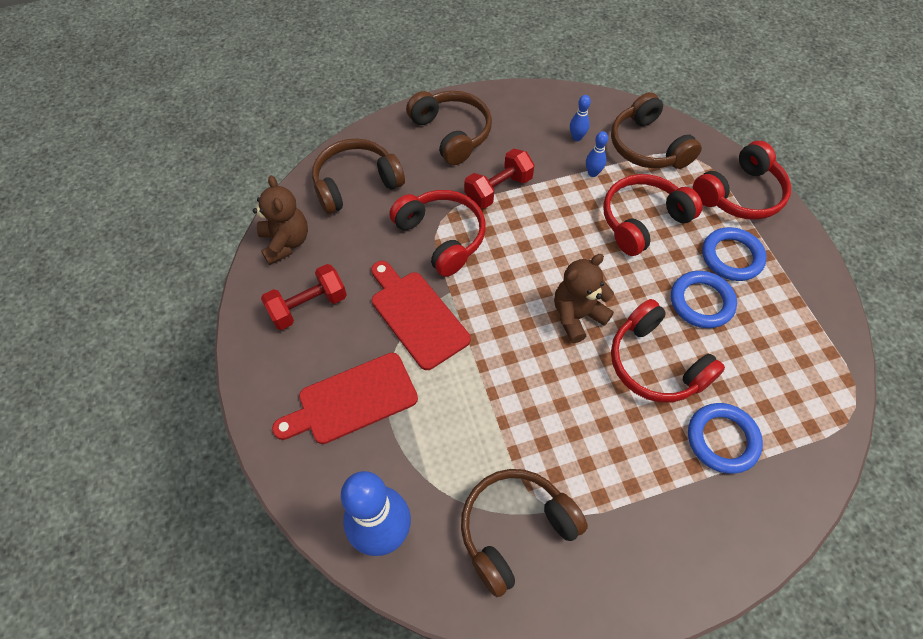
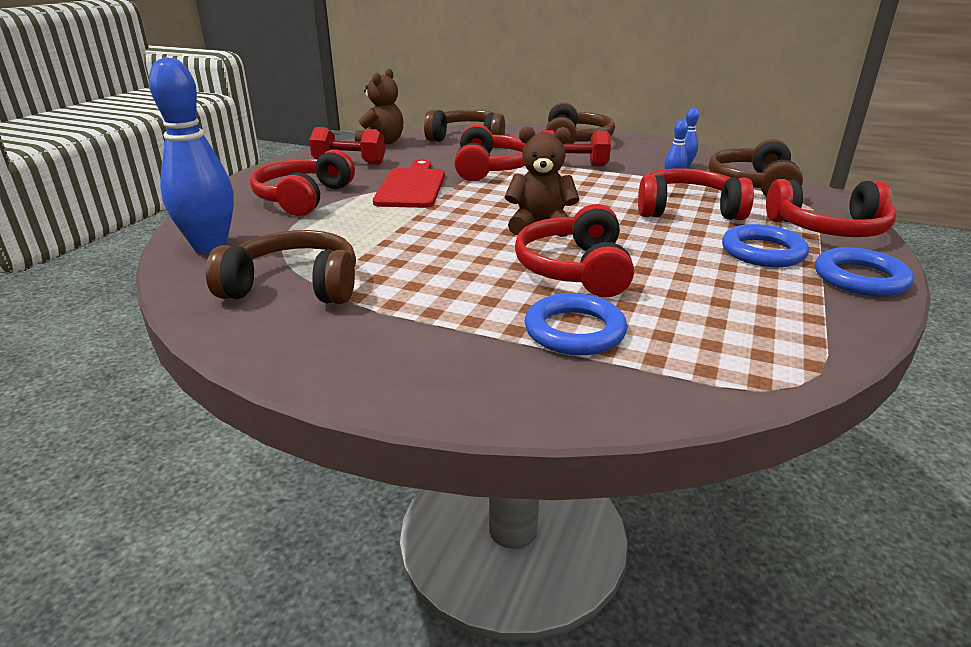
camera: 40 degrees right, 30 degrees down
red cutting board [272,353,418,444] -> red headphones [250,149,355,216]
blue ring [671,271,737,328] -> blue ring moved to [815,247,914,297]

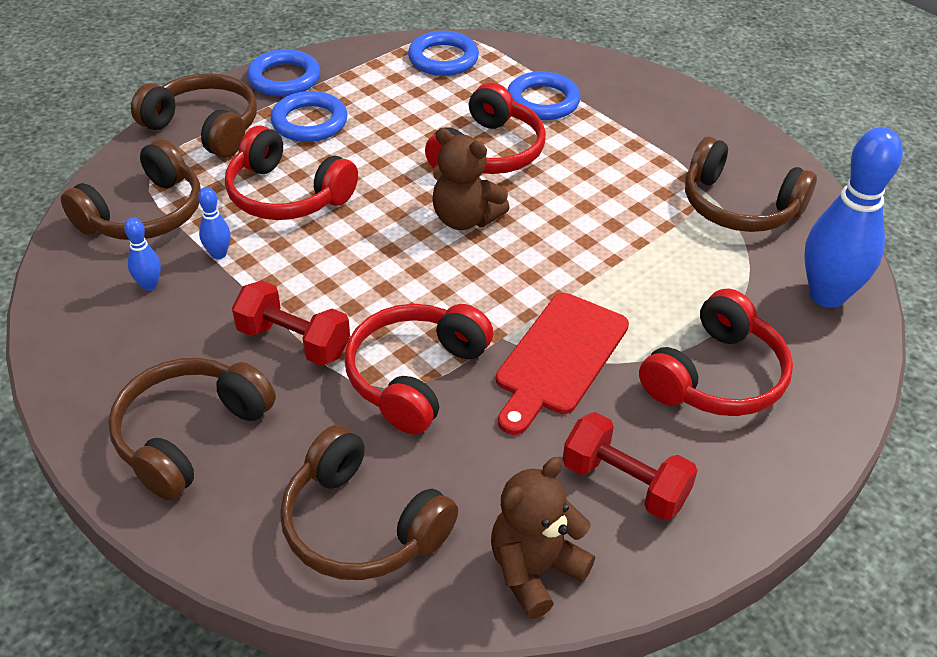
camera: 155 degrees left, 15 degrees up
red headphones [766,179,896,237] -> brown headphones [131,73,257,158]
none -> blue ring [408,31,479,76]

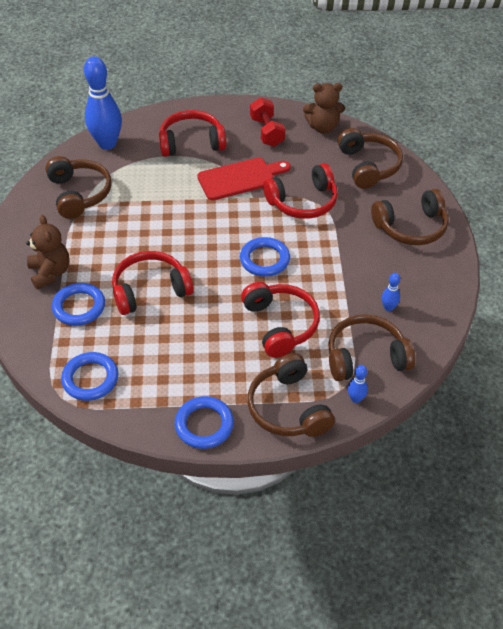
camera: 140 degrees left, 5 degrees up
blue bowling pin [198,187,231,259] -> blue bowling pin moved to [348,365,368,403]
red dumbbell [232,280,350,366] -> none
blue ring [271,91,347,142] -> blue ring moved to [240,237,290,277]
brown teddy bear [432,128,510,230] -> brown teddy bear moved to [26,215,70,289]

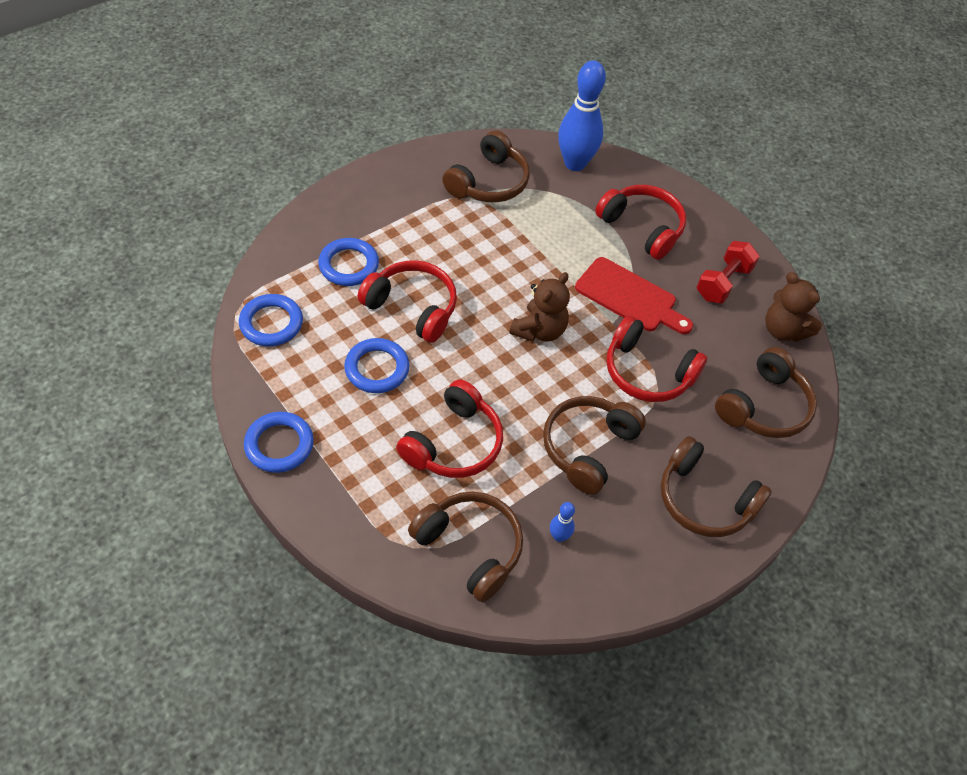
camera: 50 degrees right, 5 degrees up
brown teddy bear [26,215,70,289] -> brown teddy bear moved to [509,272,570,342]
blue ring [240,237,290,277] -> blue ring moved to [344,338,410,393]
brown headphones [247,353,335,437] -> brown headphones moved to [543,396,646,495]
blue bowling pin [348,365,368,403] -> none

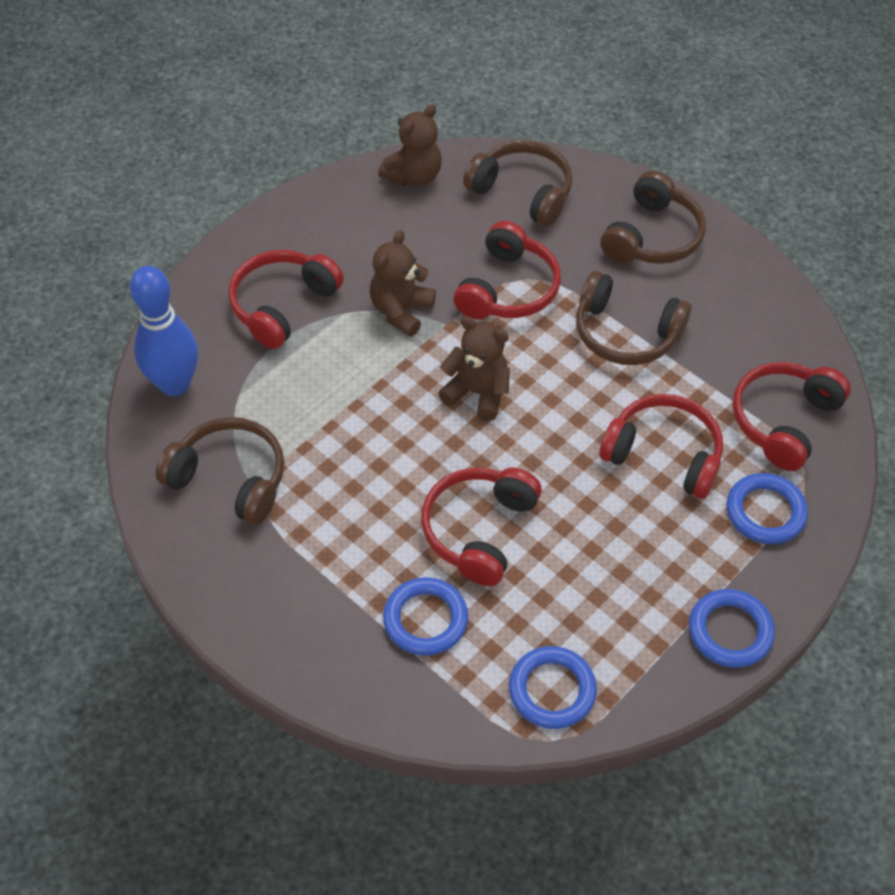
camera: 95 degrees left, 0 degrees up
blue ring [344,338,410,393] -> blue ring moved to [727,473,808,544]
brown headphones [408,491,523,602] -> red headphones [733,362,851,471]
blue bowling pin [550,502,575,542] -> none
red cutting board [575,257,693,334] -> brown teddy bear [370,230,436,337]
red dumbbell [697,241,760,303] -> none

